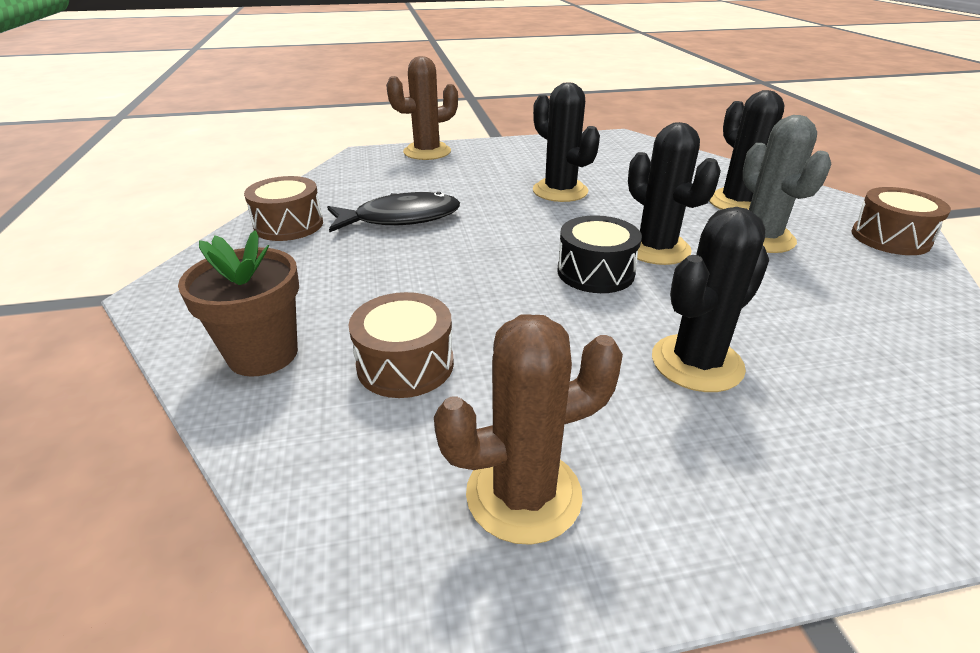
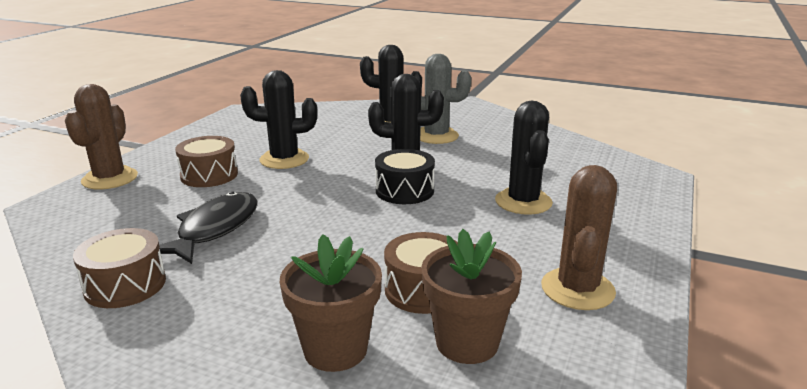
camera: 55 degrees left, 10 degrees down
brown drum [852,187,951,255] -> brown drum moved to [175,136,238,187]
none -> brown flower pot [421,229,522,364]

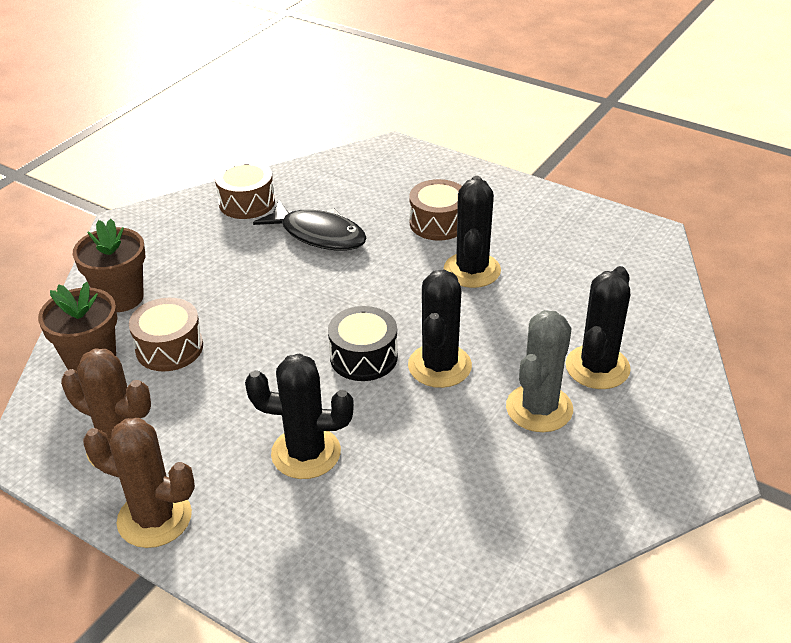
camera: 100 degrees right, 15 degrees up
brown cactus [65,84,138,189] -> brown cactus moved to [83,418,195,548]

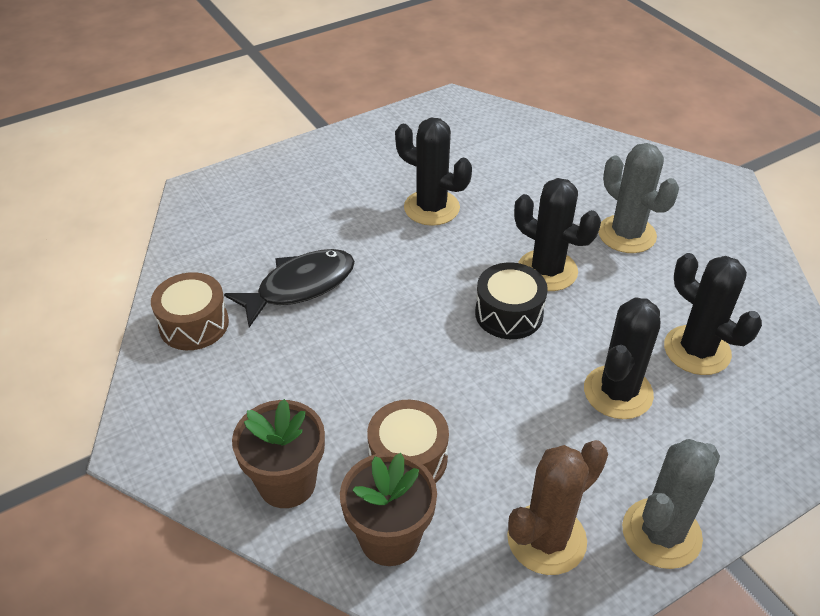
camera: 65 degrees left, 5 degrees up
brown cactus [83,418,195,548] -> grey cactus [622,439,720,569]
brown drum [409,179,462,240] -> none
black cactus [566,266,631,389] -> black cactus moved to [664,253,762,375]

